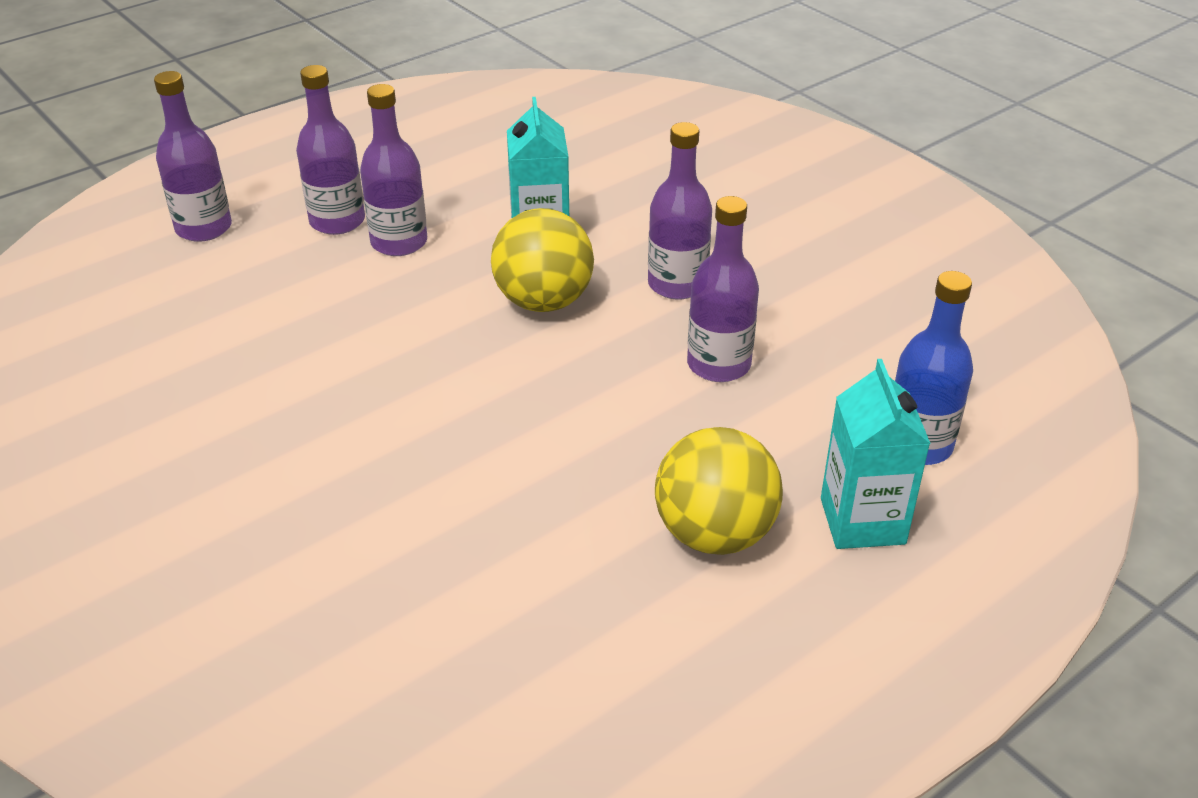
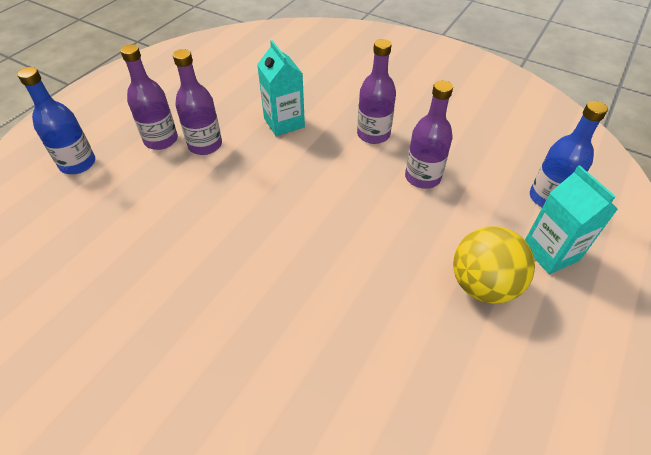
camera: 20 degrees left, 10 degrees up
purple bottle [154,71,232,242] -> blue bottle [17,67,95,174]
yellow ball [491,208,594,312] -> none

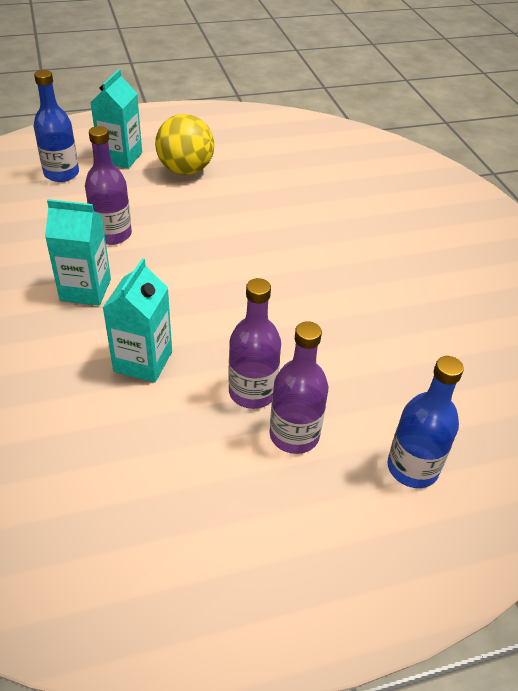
camera: 140 degrees left, 5 degrees down
purple bottle [357,39,396,144] -> turquoise carton [45,199,111,306]

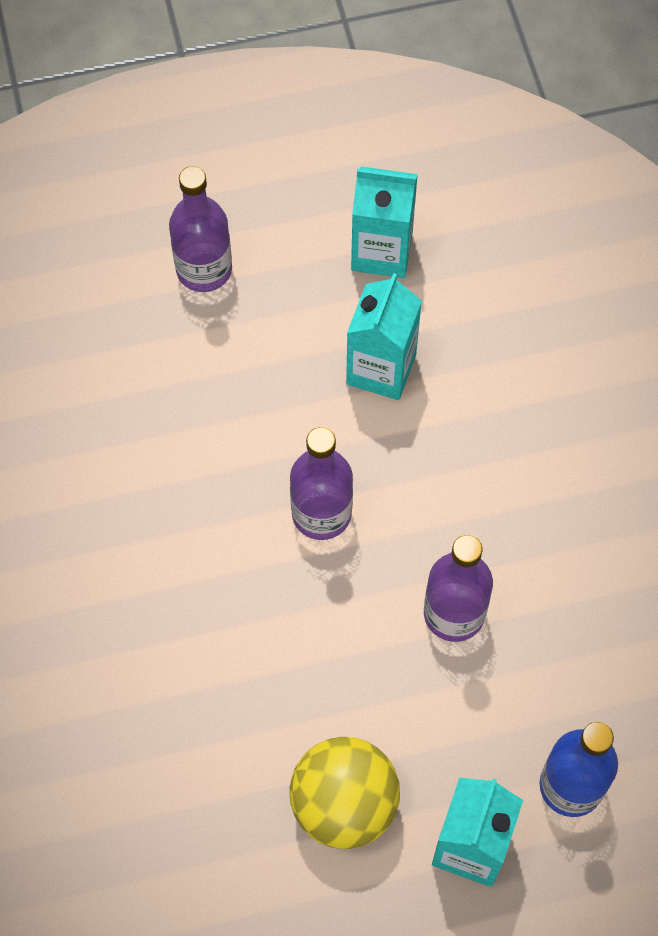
camera: 175 degrees left, 20 degrees up
turquoise carton [45,199,111,306] -> turquoise carton moved to [351,166,418,278]
purple bottle [228,278,281,409] -> purple bottle moved to [290,427,353,540]
blue bottle [387,356,464,488] -> none

